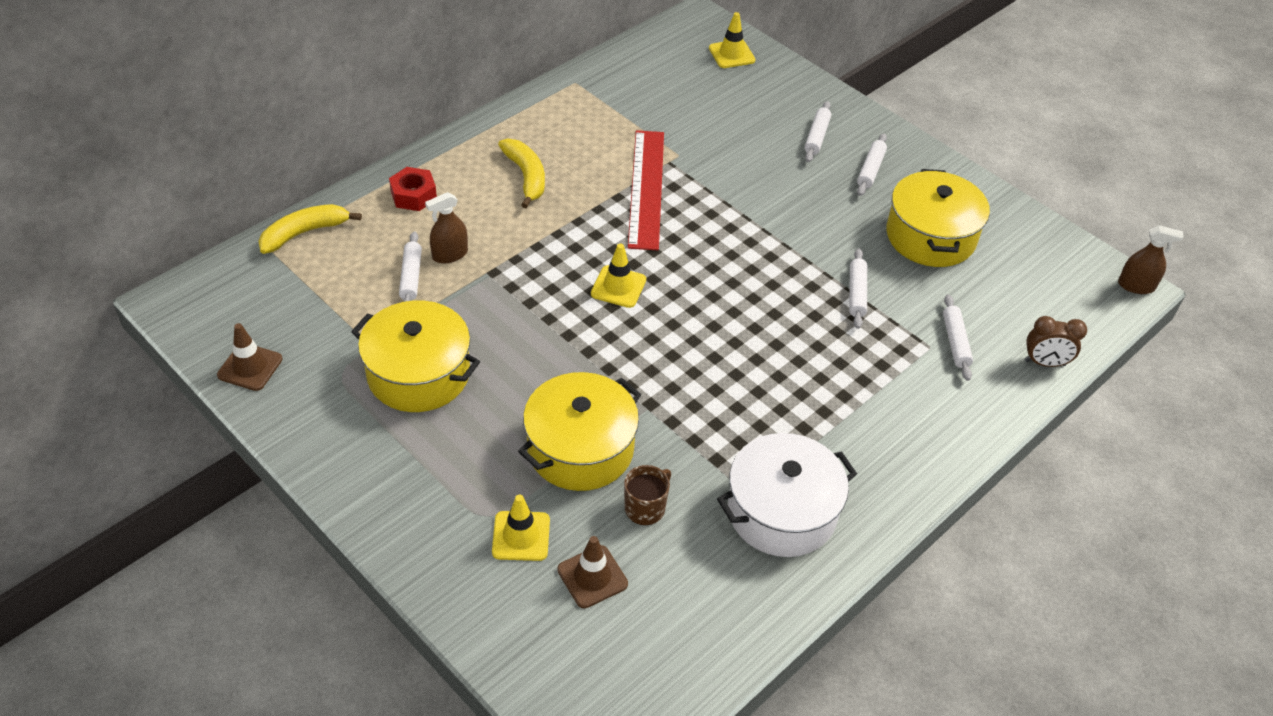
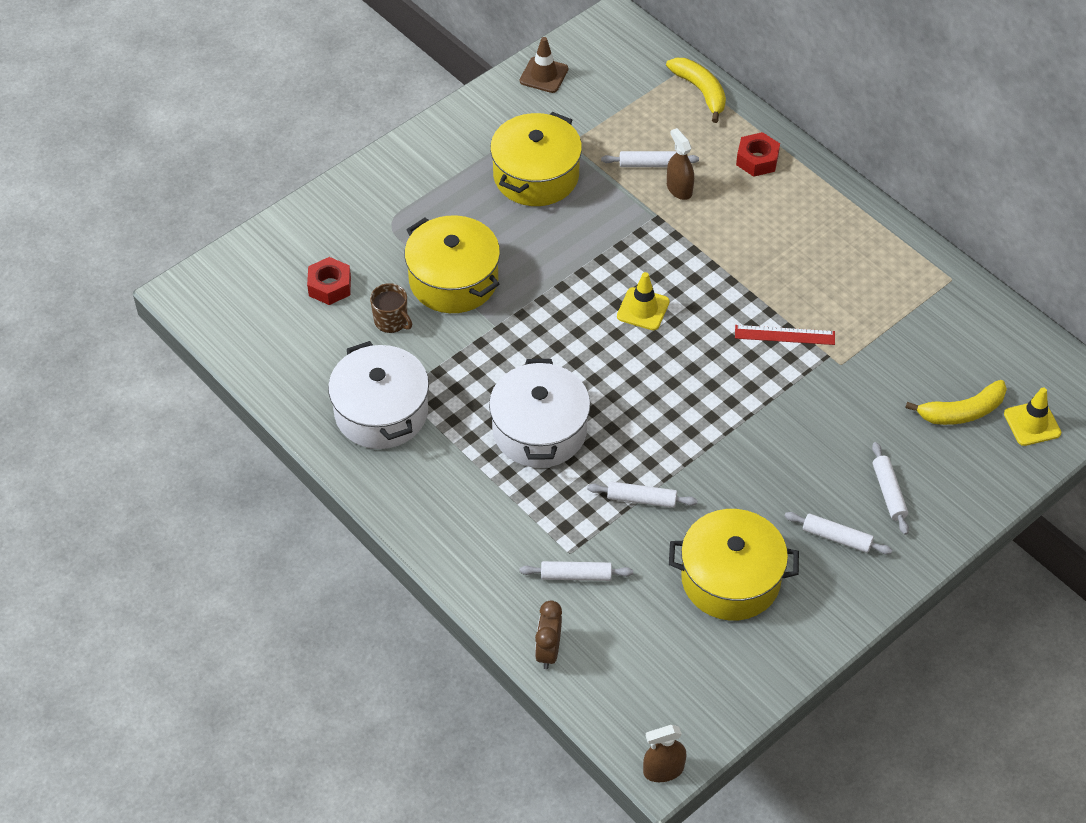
camera: 95 degrees right, 5 degrees up
yellow traffic cone [492,495,550,561] -> none
yellow banana [498,138,545,208] -> yellow banana moved to [905,380,1007,425]
brown traffic cone [557,536,628,608] -> red nut [307,257,351,305]
red ruler [628,130,664,250] -> red ruler [735,325,835,345], size x0.55
white rolling pin [804,101,831,162] -> white rolling pin turned 60 degrees clockwise [872,442,909,535]
brown spray bottle [1118,225,1184,294] -> brown spray bottle turned 60 degrees clockwise [643,725,687,782]
none -> white pot [489,359,590,468]

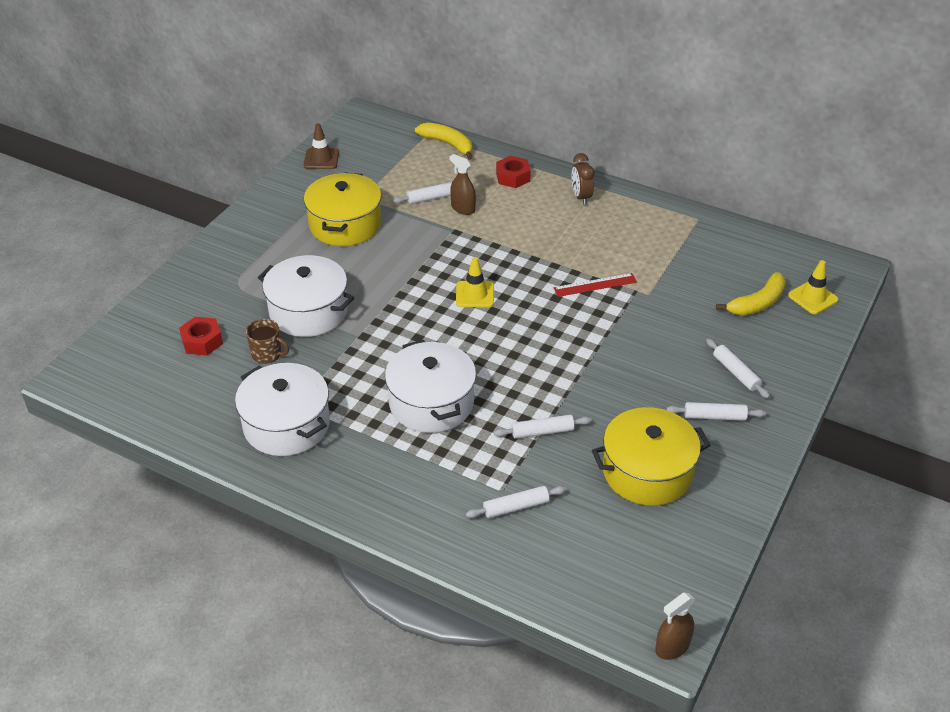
camera: 20 degrees left, 10 degrees down
yellow pot [404,215,500,313] -> white pot [258,255,354,337]
brown clock [535,600,562,669] -> brown clock moved to [572,153,594,205]

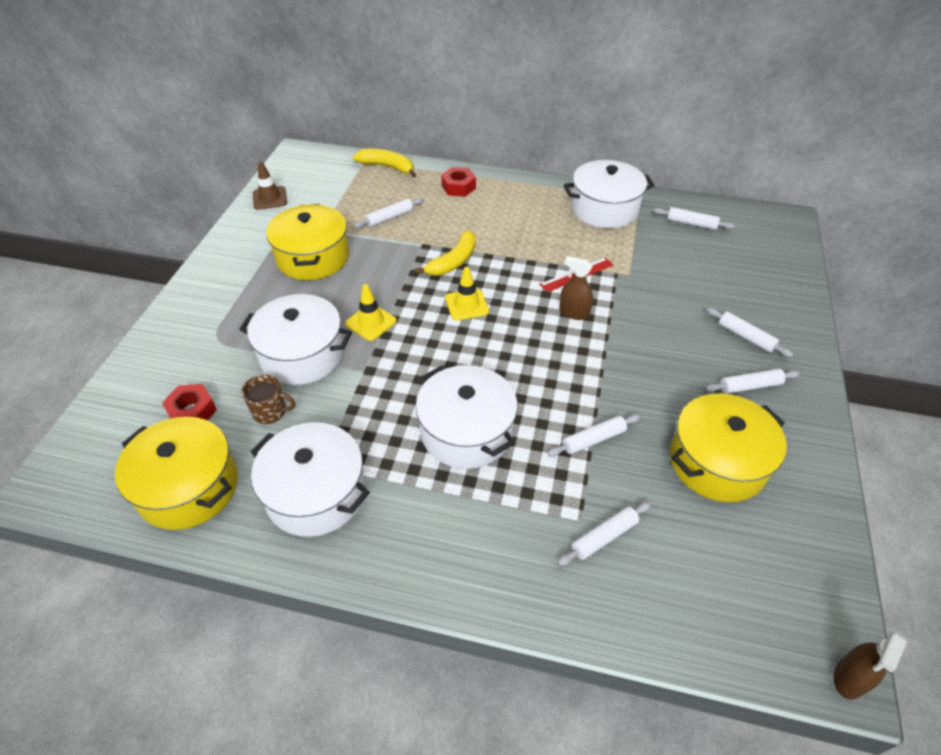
camera: 15 degrees left, 5 degrees up
brown spray bottle [450,154,476,215] -> brown spray bottle moved to [559,256,593,320]
brown clock [572,153,594,205] -> none
yellow banana [716,272,786,315] -> yellow banana moved to [414,230,476,275]
yellow traffic cone [788,260,838,314] -> yellow traffic cone moved to [345,284,396,341]
none -> yellow pot [115,417,238,530]
none -> white pot [564,160,655,229]
none -> white rolling pin [653,207,735,230]

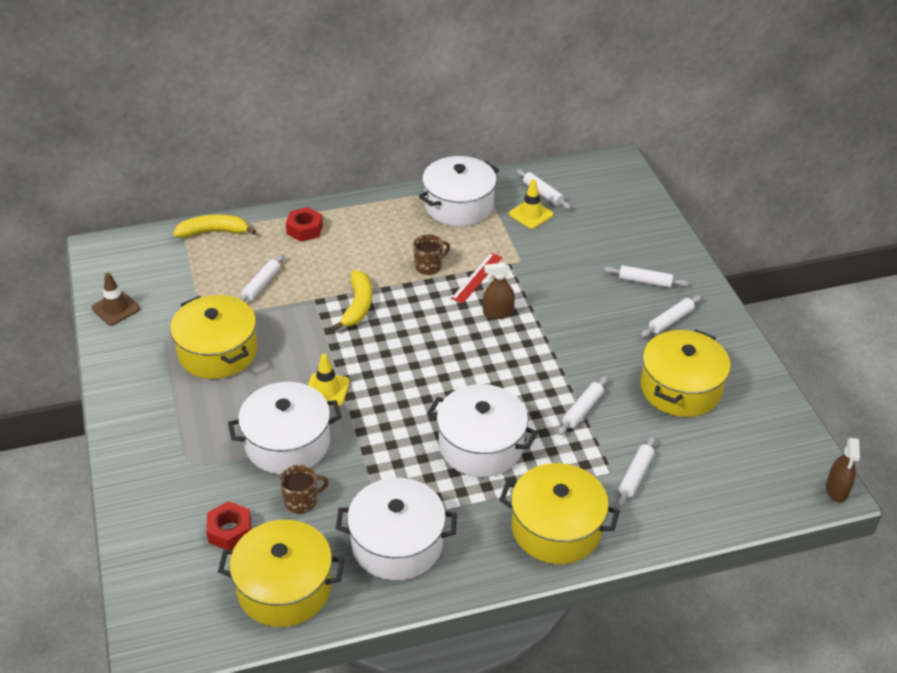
camera: 30 degrees left, 5 degrees down
yellow traffic cone [445,267,489,321] -> yellow traffic cone moved to [509,179,553,229]
white rolling pin [653,207,735,230] -> white rolling pin turned 60 degrees clockwise [517,169,571,209]
none -> brown mug [413,234,450,275]
none -> yellow pot [499,463,620,564]

